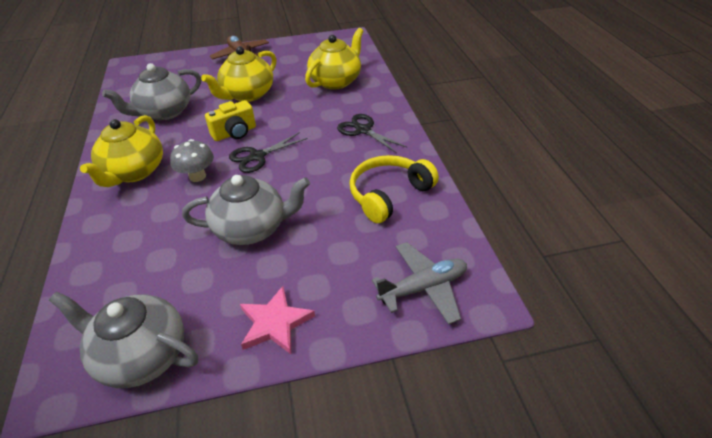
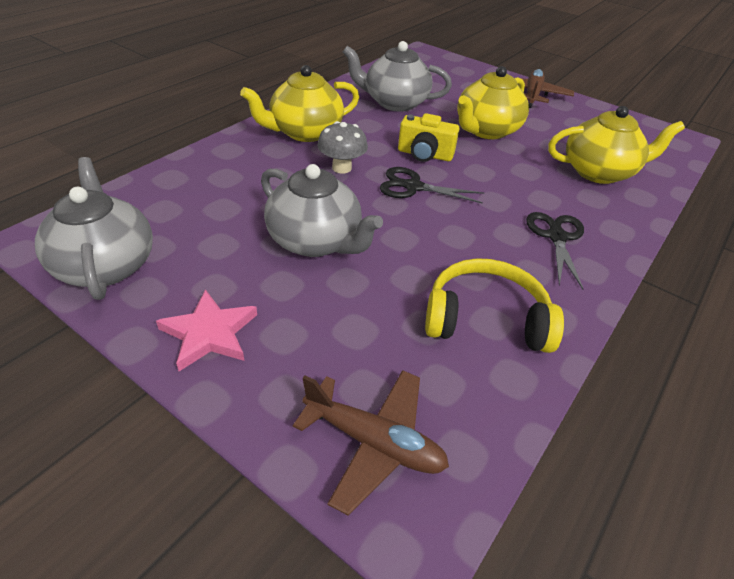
camera: 45 degrees right, 0 degrees up
yellow teapot [201,46,277,102] -> yellow teapot turned 45 degrees counterclockwise [457,66,529,139]
grey plane [372,242,467,325] -> brown plane [293,370,449,515]

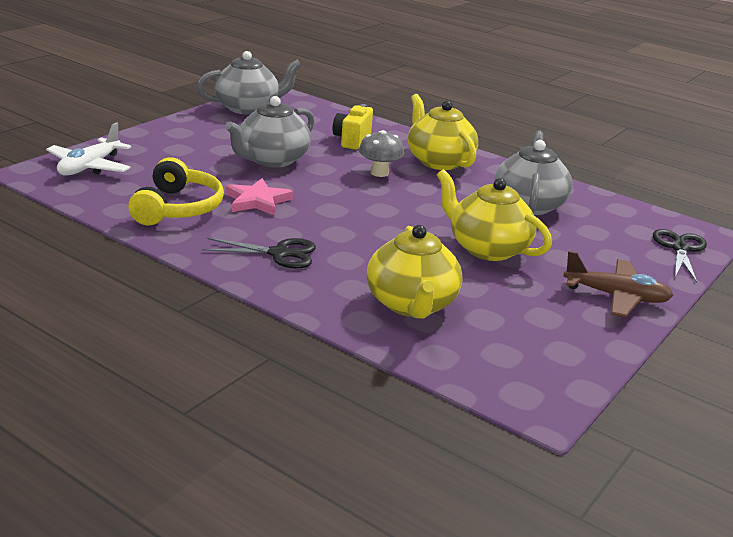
camera: 90 degrees right, 15 degrees down
pink star [156,289,257,371] -> pink star moved to [226,178,293,215]
brown plane [293,370,449,515] -> white plane [46,122,131,175]
black scissors [380,167,484,204] -> black scissors moved to [653,229,707,283]
yellow camera [398,113,459,162] -> yellow camera moved to [332,104,373,150]

